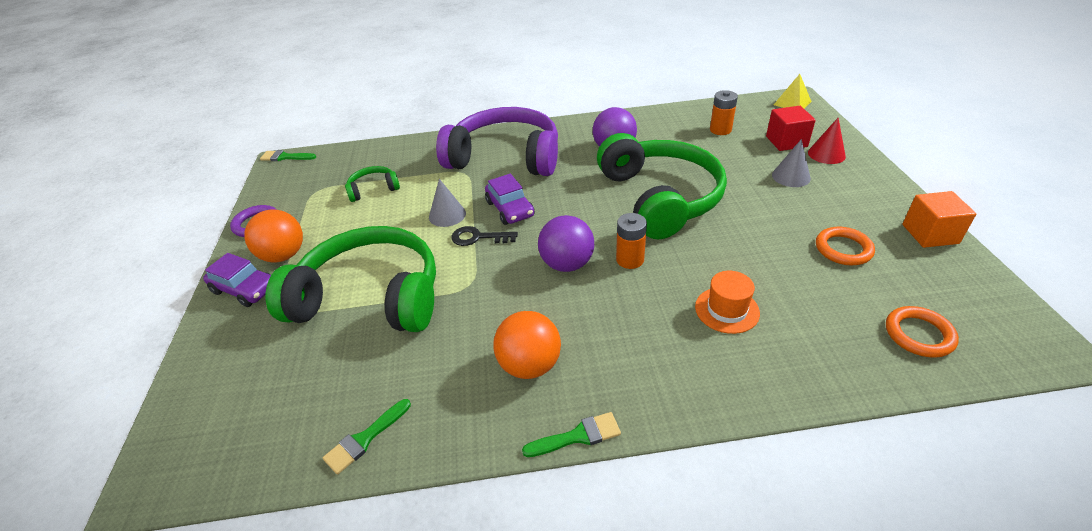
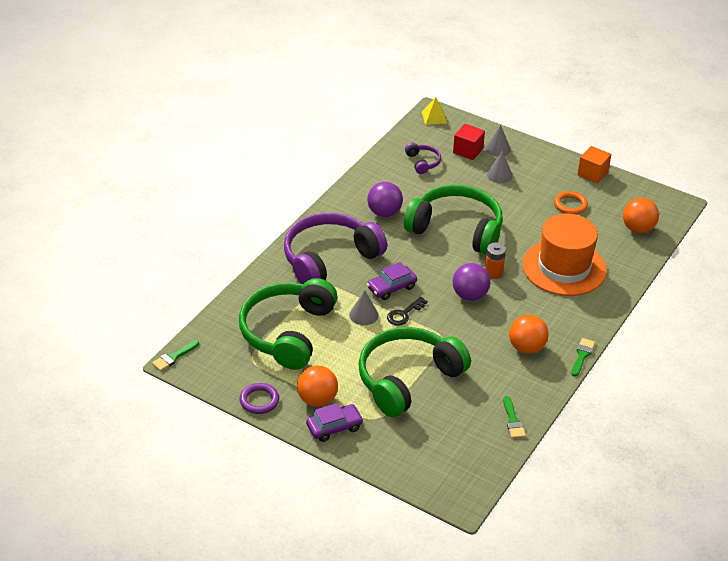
camera: 55 degrees left, 0 degrees up
green headphones [345,166,400,202] -> green headphones [239,278,337,370], size x2.35
purple car [485,174,535,225] -> purple car turned 135 degrees clockwise [367,262,417,300]
orange hat [695,271,760,334] -> orange hat [522,214,607,296], size x2.24
orange battery [710,90,738,135] -> purple headphones [405,143,441,174]
red cone [808,118,846,164] -> grey cone [485,125,511,157]
orange ring [886,306,959,358] -> orange ball [623,198,659,233]

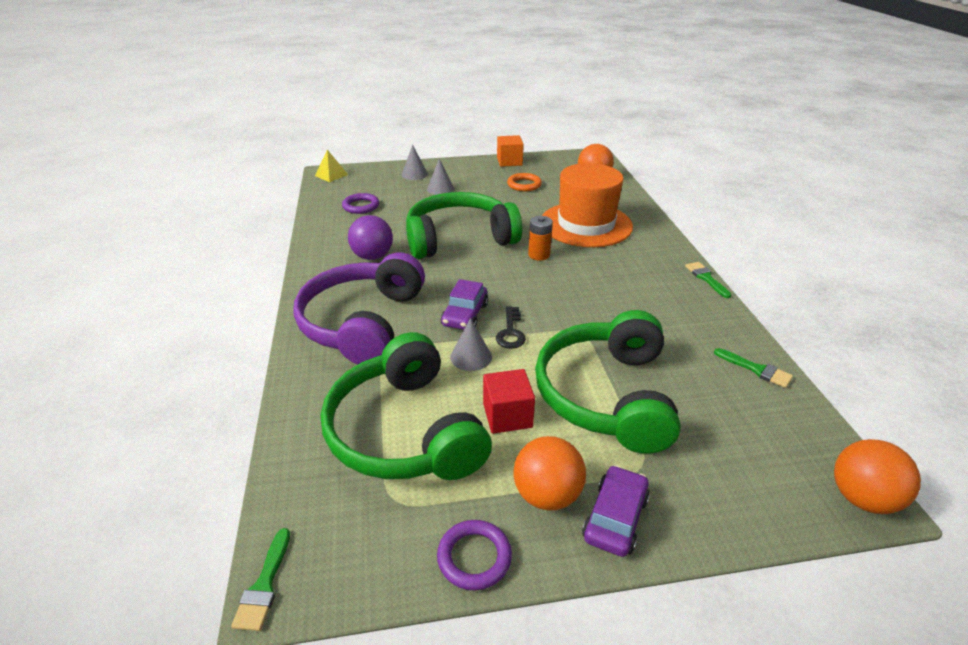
camera: 40 degrees left, 5 degrees down
purple headphones [405,143,441,174] -> purple ring [342,193,379,214]
red cube [453,124,485,160] -> red cube moved to [483,369,535,434]
purple ball [453,263,490,301] -> none
orange ball [509,314,549,354] -> orange ball moved to [834,439,921,514]

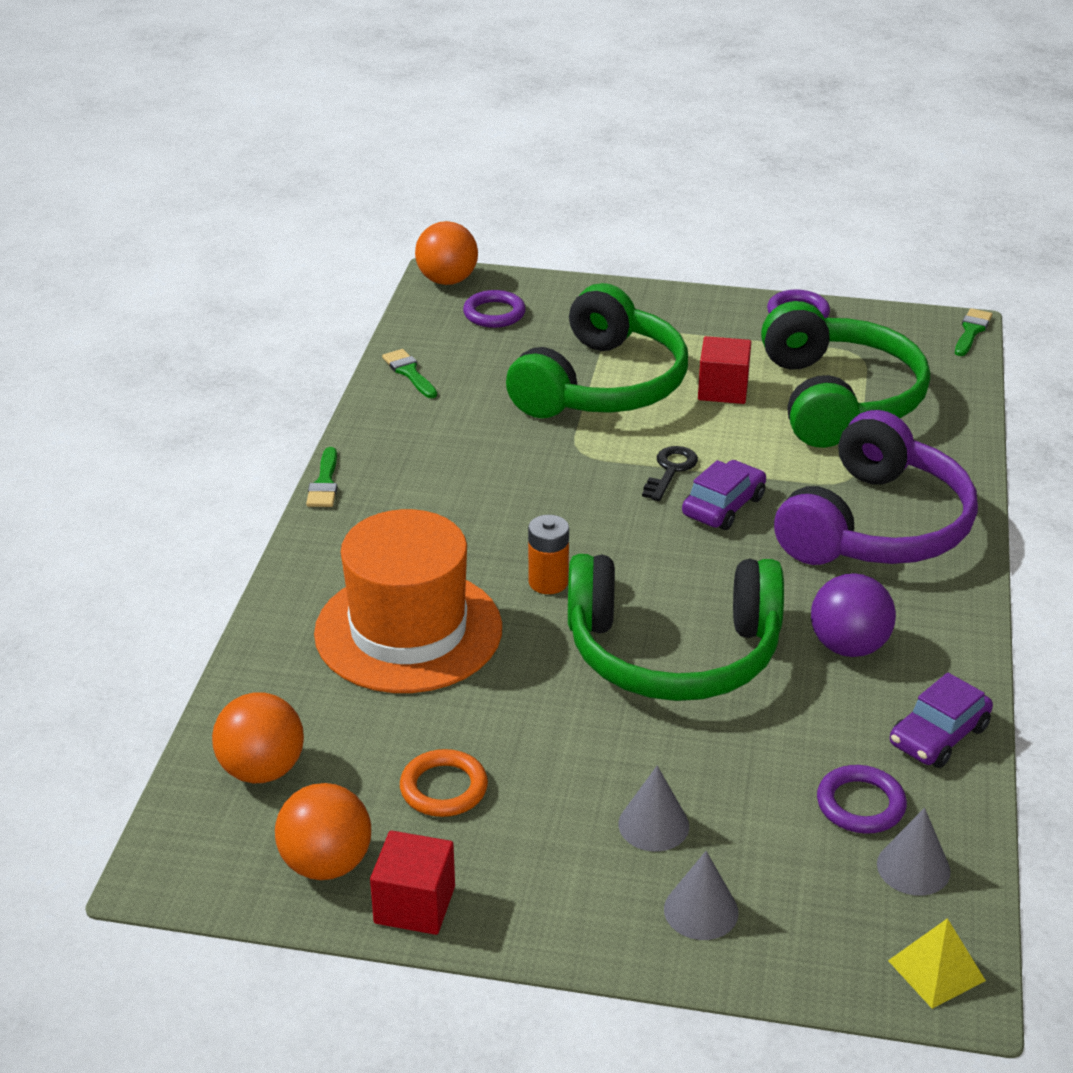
camera: 160 degrees left, 0 degrees up
grey cone [450,318,492,371] -> grey cone moved to [877,808,951,896]
orange cube [497,135,524,167] -> red cube [370,830,455,935]
orange ball [513,436,586,511] -> orange ball moved to [275,783,371,880]
purple car [582,465,650,557] -> purple car moved to [890,672,993,768]
none -> purple ring [463,290,526,328]

